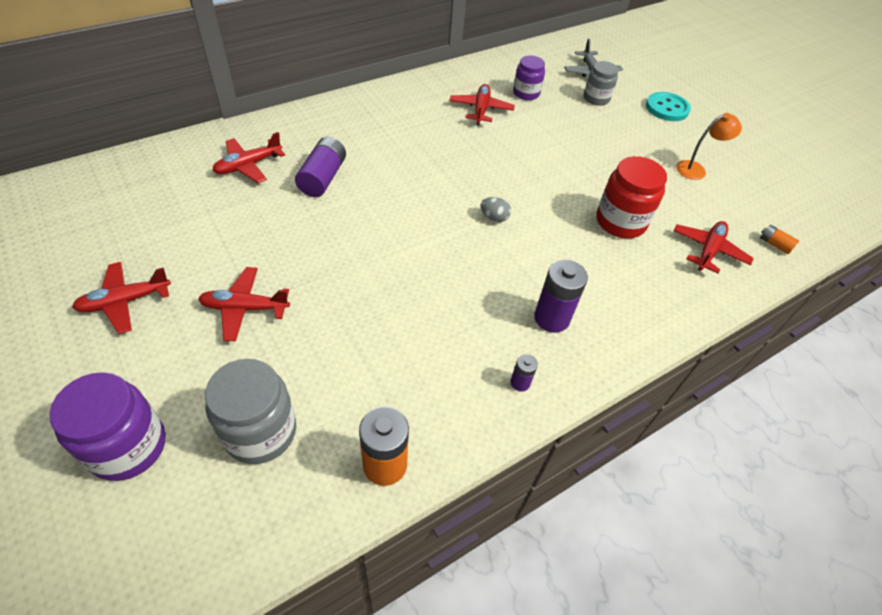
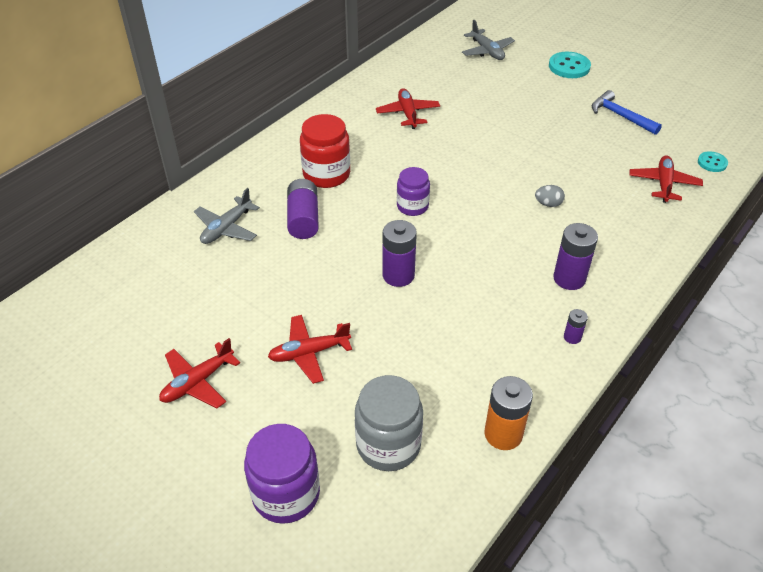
camera: 15 degrees left, 5 degrees down
red plane [212,132,285,183] -> grey plane [194,188,260,244]
grey egg [481,197,511,222] -> grey egg moved to [535,185,565,207]
purple jar [513,56,545,100] -> purple jar moved to [397,167,430,216]
grey jar [584,61,619,106] -> none
red jar [596,156,667,238] -> red jar moved to [300,114,350,188]
orange lamp [676,113,742,180] -> blue hammer [592,90,662,135]
orange battery [760,225,799,254] -> turquoise button [698,151,728,172]
none -> purple battery [383,220,417,287]

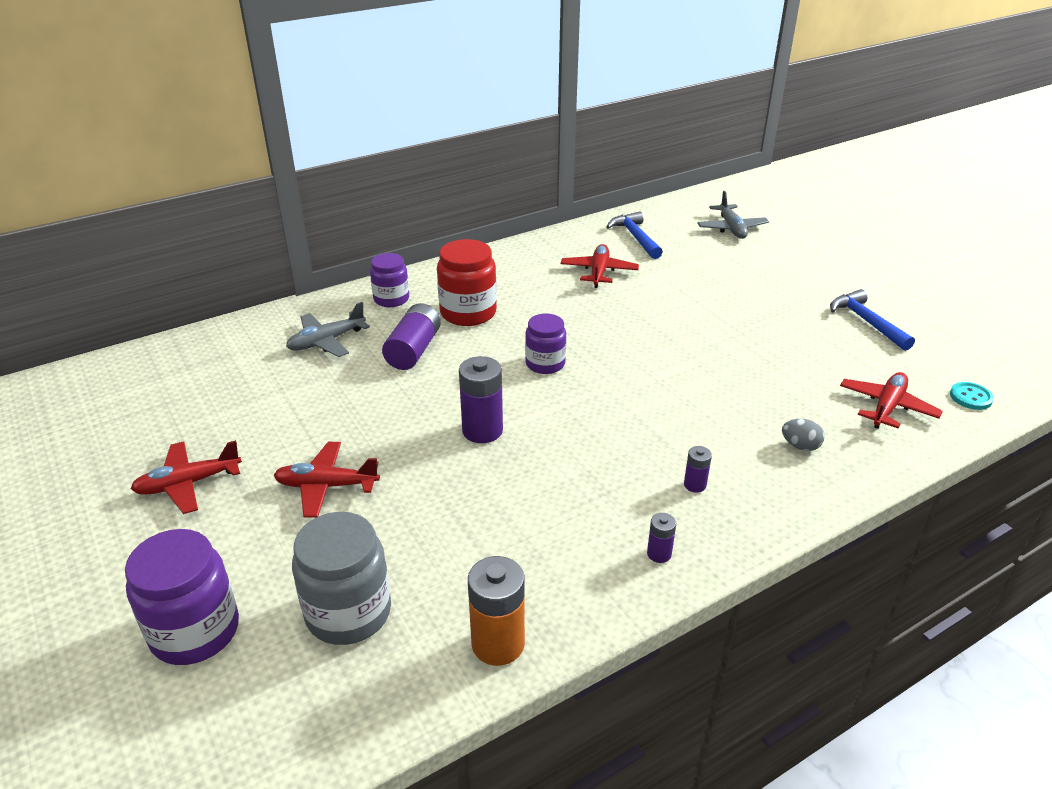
camera: 20 degrees right, 10 degrees down
grey egg [535,185,565,207] -> grey egg moved to [782,419,825,451]
turquoise button [549,52,591,78] -> none
purple battery [553,223,598,290] -> purple battery [684,446,712,493], size x0.51
none -> purple jar [370,253,409,307]
none -> blue hammer [606,211,663,259]

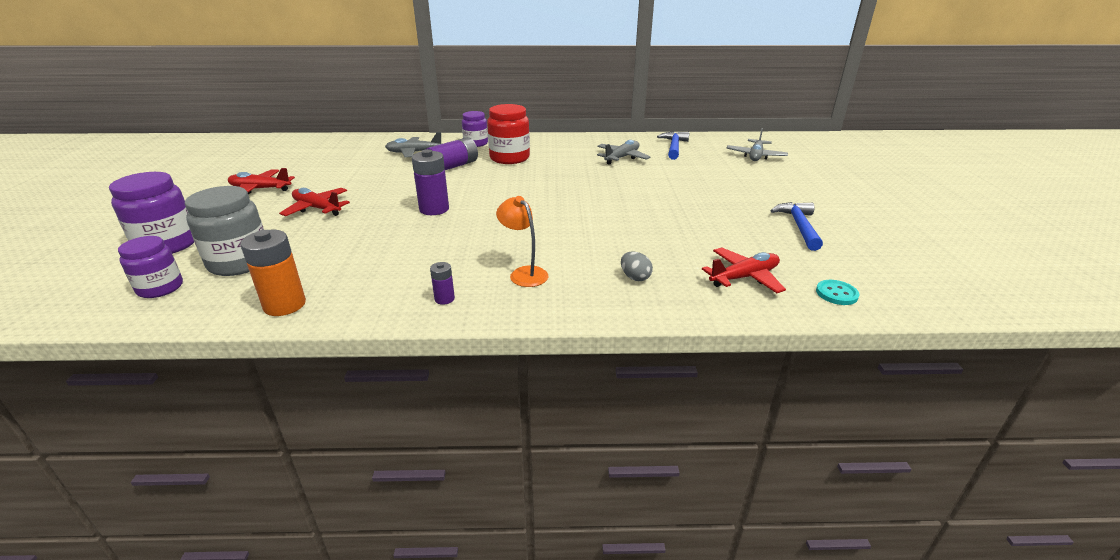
camera: 30 degrees right, 5 degrees down
purple jar [525,313,566,374] -> purple jar moved to [118,236,183,298]
red plane [561,244,639,288] -> grey plane [597,140,650,165]
purple battery [684,446,712,493] -> orange lamp [496,196,548,287]

